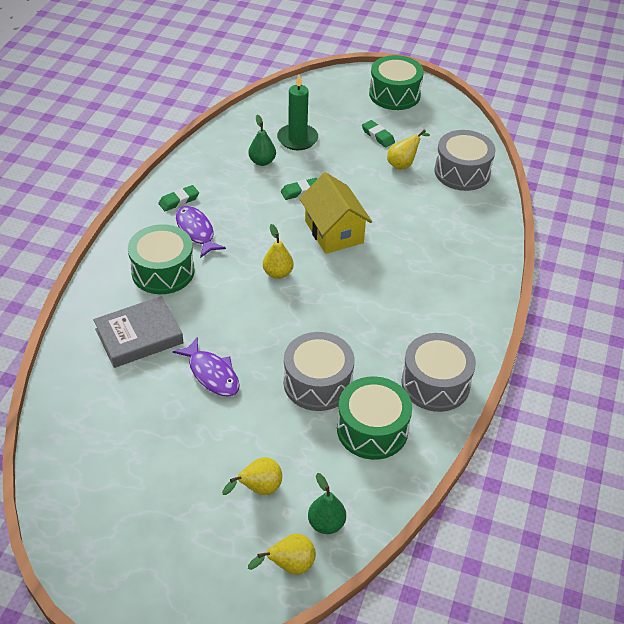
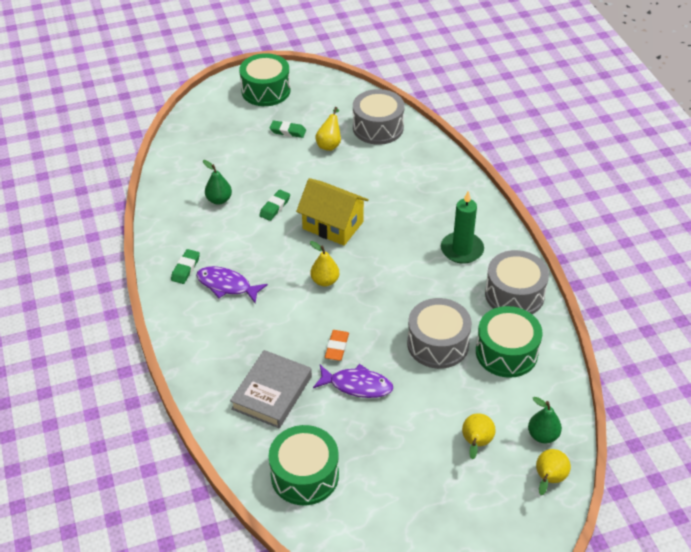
camera: 35 degrees left, 0 degrees up
green drum [128,224,195,294] -> green drum moved to [269,425,339,505]
green candle [277,75,318,150] -> green candle moved to [441,191,484,264]
none -> orange eraser [325,330,349,361]

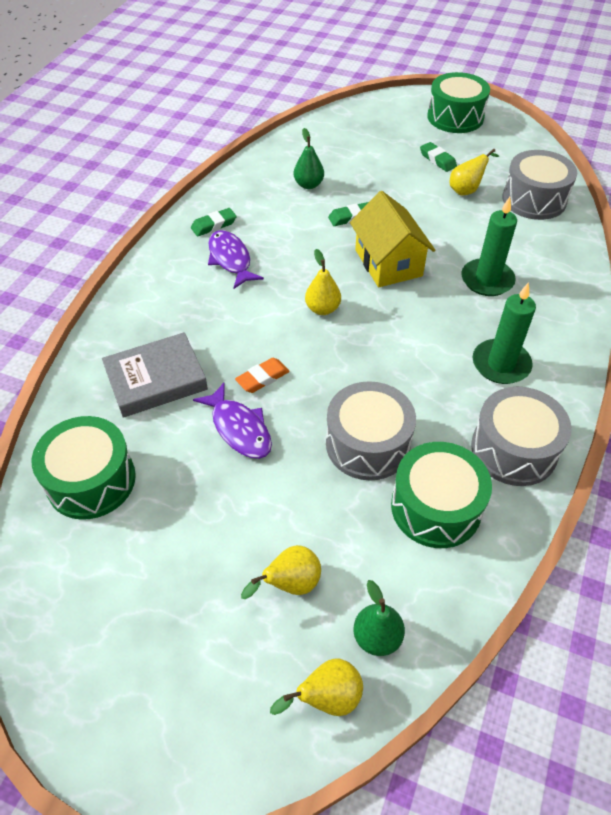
camera: 40 degrees right, 5 degrees up
none -> green candle [461,197,517,296]

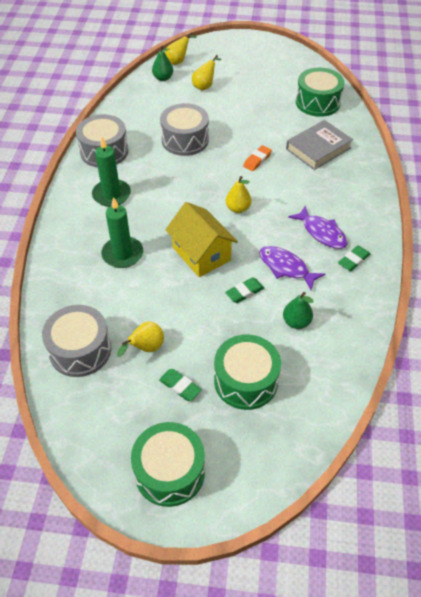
camera: 165 degrees right, 0 degrees up
purple fish [193,383,272,459] -> purple fish moved to [259,246,325,290]
green drum [391,442,492,548] -> green drum moved to [214,334,281,410]

